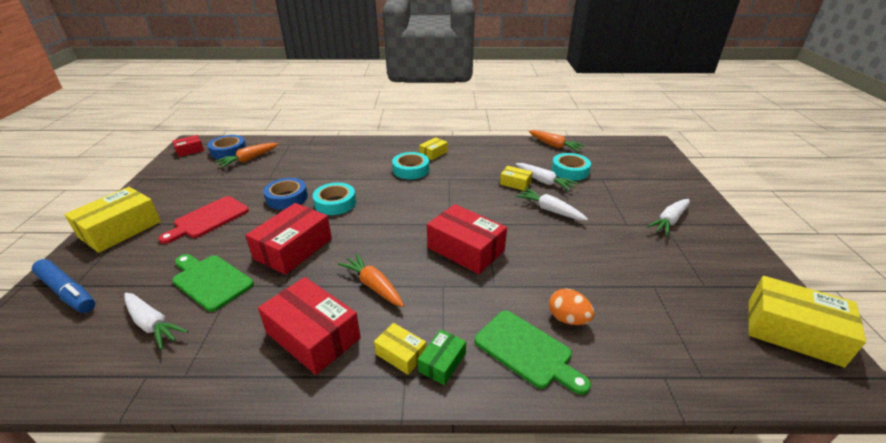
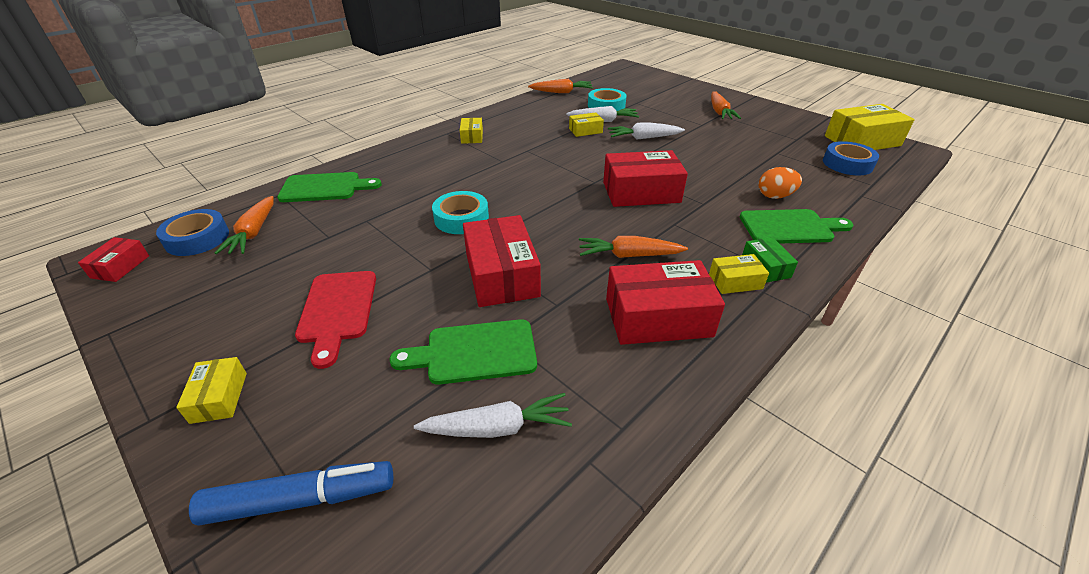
camera: 45 degrees left, 5 degrees up
yellow box [64,187,161,253] -> yellow box [176,357,247,424], size x0.51
blue tape [263,178,308,210] -> blue tape moved to [823,141,879,175]
turquoise tape [392,152,429,179] -> none
white carrot [647,199,690,236] -> orange carrot [711,91,741,119]
none -> green cutting board [277,172,382,202]

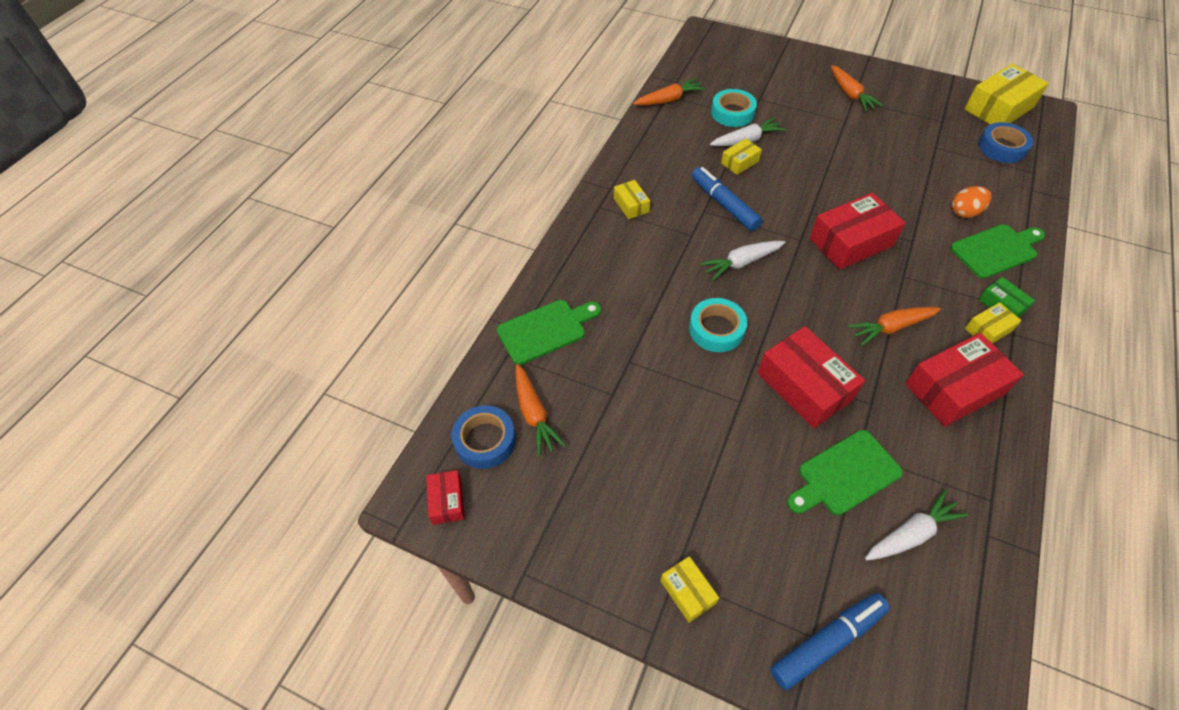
camera: 20 degrees left, 15 degrees up
red cutting board [295,271,376,369] -> none
white carrot [608,122,685,139] -> white carrot moved to [700,241,785,281]
none -> blue marker [692,167,762,231]

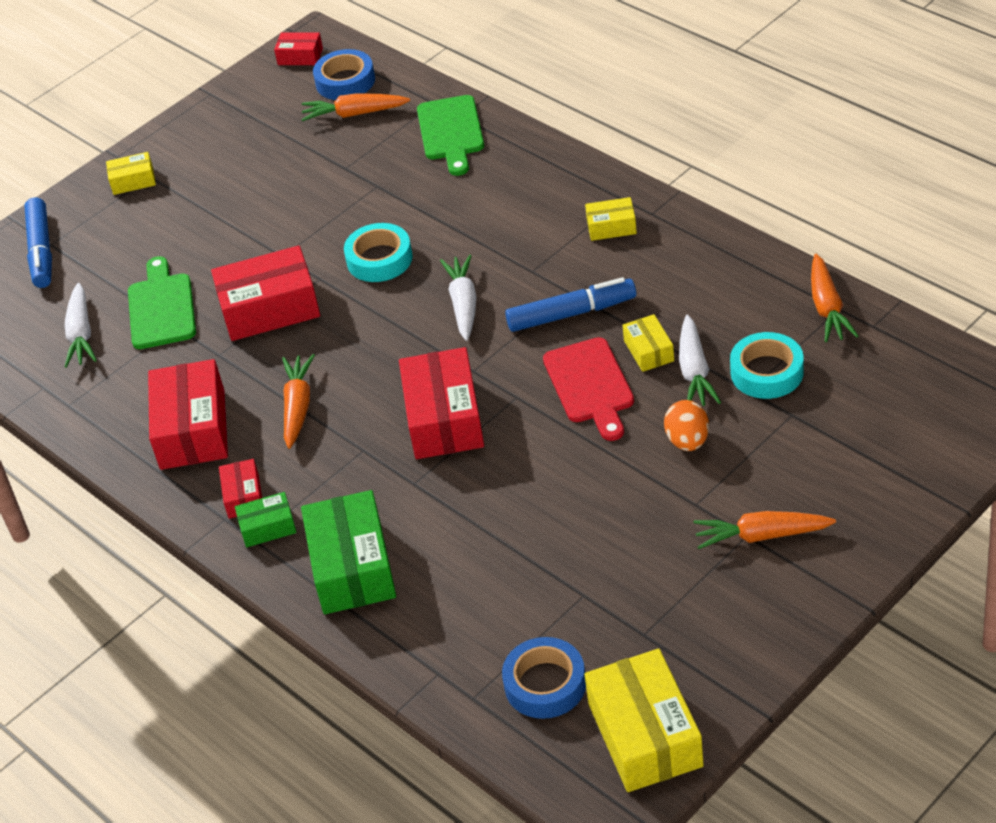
camera: 115 degrees right, 10 degrees down
green cutting board [950,224,1045,279] -> green box [301,490,396,614]
orange egg [952,186,992,218] -> orange egg moved to [664,400,709,451]
yellow box [965,302,1021,343] -> red box [219,459,262,519]
none -> red cutting board [543,337,634,441]

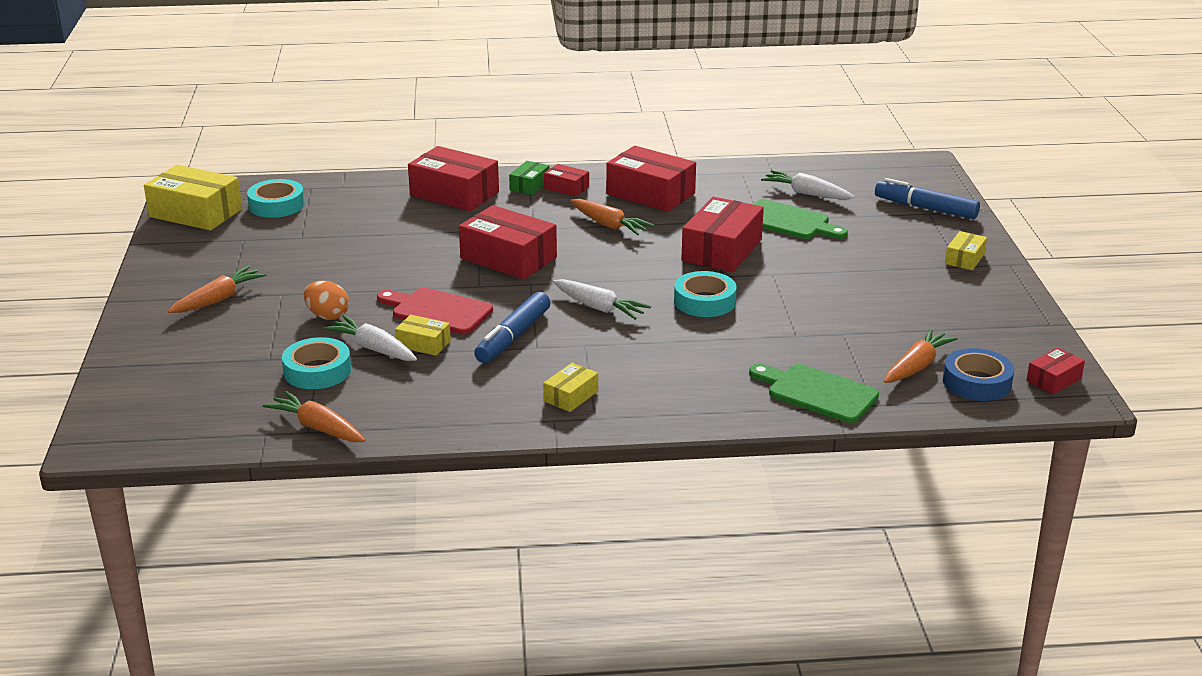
camera: 125 degrees right, 15 degrees down
green box [301,490,396,614] -> red box [408,146,499,211]
blue tape [502,637,586,719] -> turquoise tape [247,179,305,218]

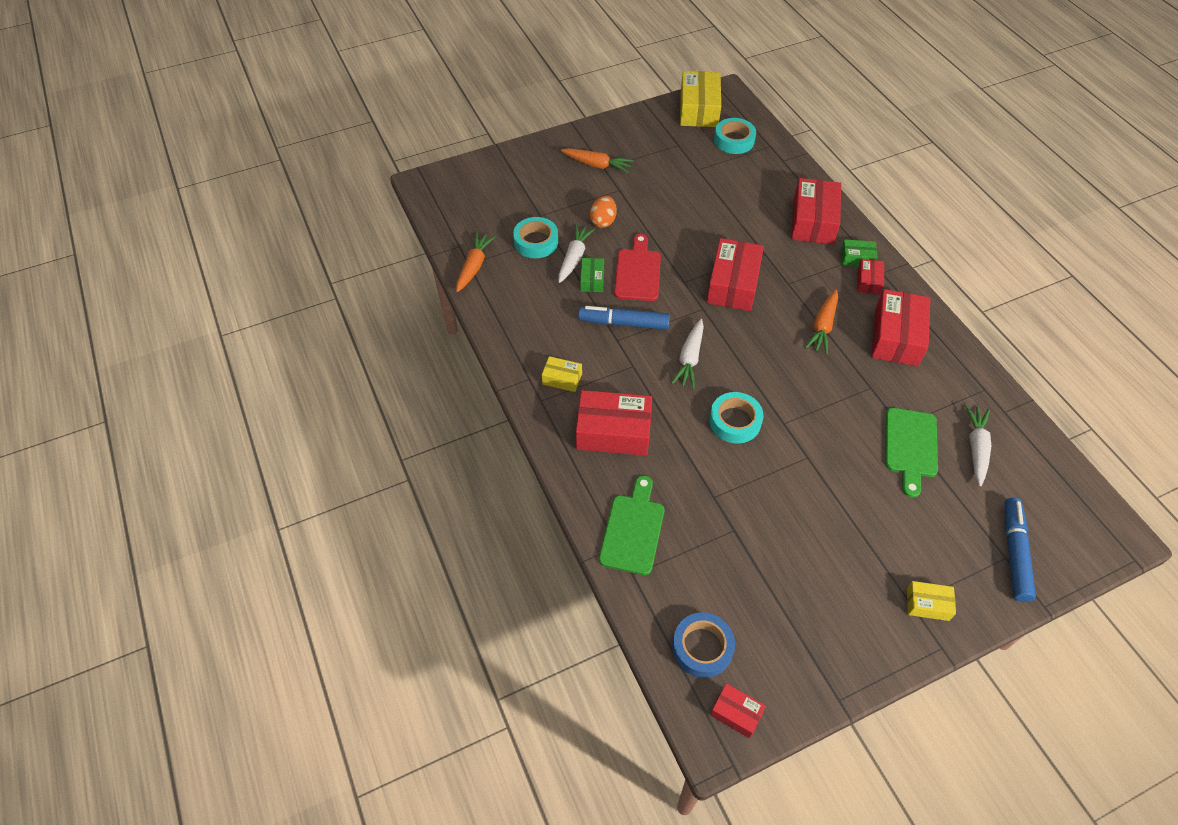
camera: 70 degrees right, 25 degrees up
yellow box [395,315,451,356] -> green box [580,258,604,292]
red box [681,197,764,272] -> red box moved to [576,390,652,456]
orange carrot [884,328,958,383] -> none

